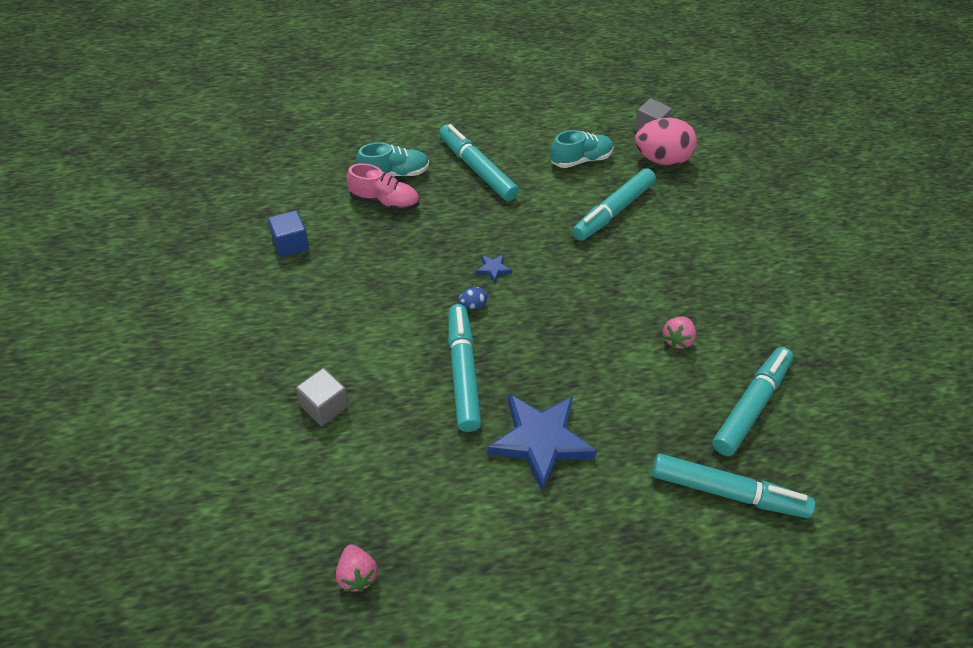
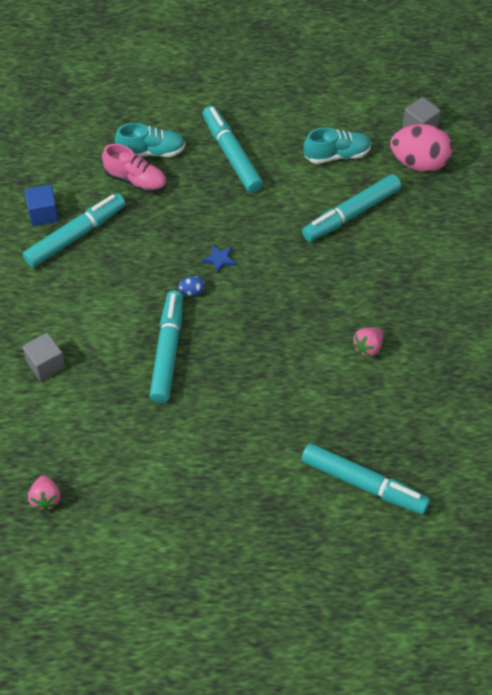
camera: 15 degrees right, 5 degrees up
blue star [487,394,597,492] -> none
turquoise marker [712,347,793,456] -> turquoise marker moved to [23,193,126,268]

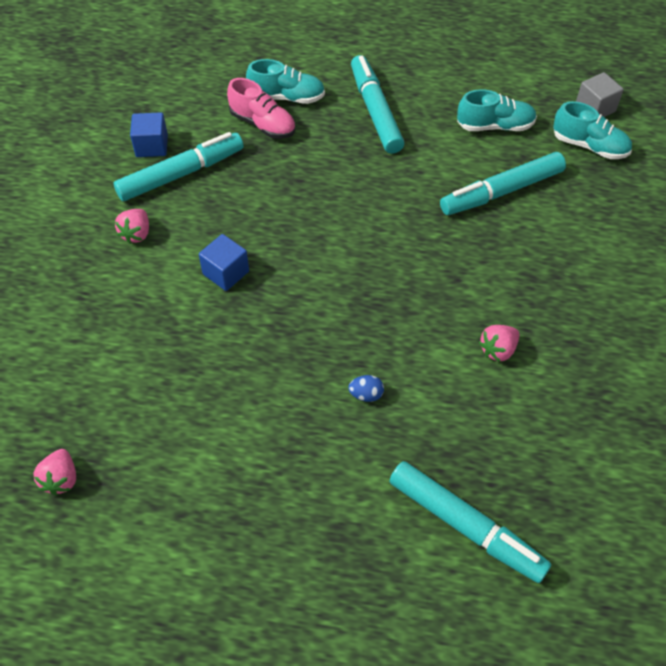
camera: 10 degrees right, 0 degrees up
grey cube [22,333,65,381] -> none
turquoise marker [150,290,183,403] -> none
blue egg [178,276,205,296] -> blue egg moved to [348,375,384,402]
blue star [202,245,236,274] -> none
pink egg [390,124,452,172] -> turquoise shoe [553,101,632,159]
none -> pink strawberry [115,209,149,244]
none -> blue cube [199,234,249,291]

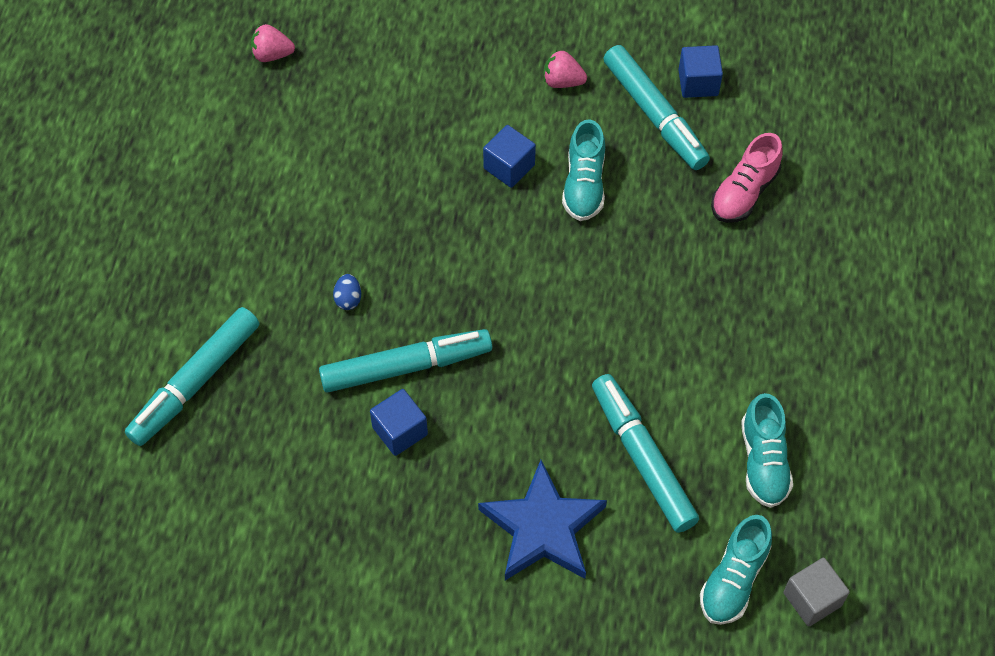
camera: 90 degrees right, 5 degrees up
turquoise shoe [246,59,325,104] -> turquoise shoe moved to [562,119,605,221]
turquoise marker [351,55,404,154] -> turquoise marker moved to [319,329,492,393]
pink strawberry [479,325,520,362] -> blue cube [370,389,428,456]
none -> blue star [478,460,607,580]

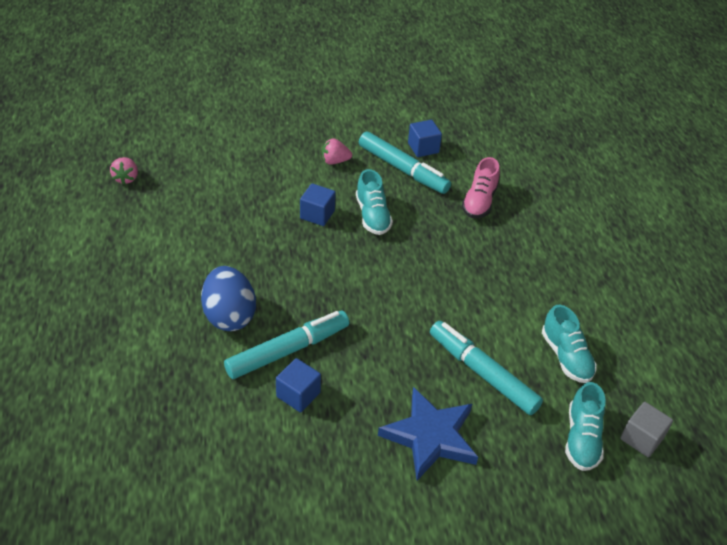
camera: 20 degrees left, 15 degrees down
turquoise marker [125,307,259,446] -> none
pink strawberry [251,24,295,62] -> pink strawberry turned 75 degrees counterclockwise [110,157,138,185]
blue egg [333,274,361,310] -> blue egg [201,266,256,331], size x2.46

